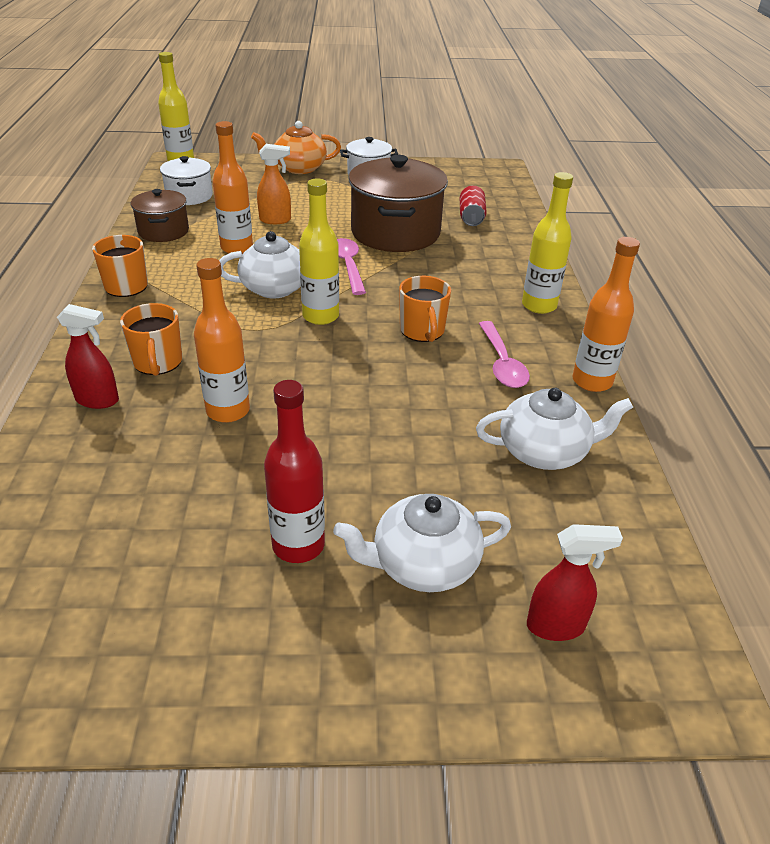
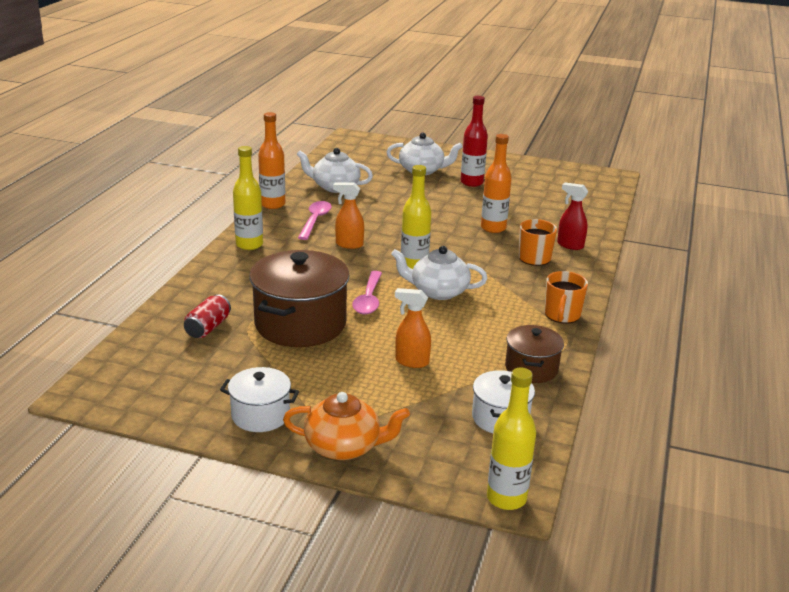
camera: 160 degrees left, 10 degrees down
orange bottle [213,121,253,254] -> none
orange mug [399,276,451,342] -> orange spray bottle [333,182,364,249]
red spray bottle [527,524,623,641] -> none

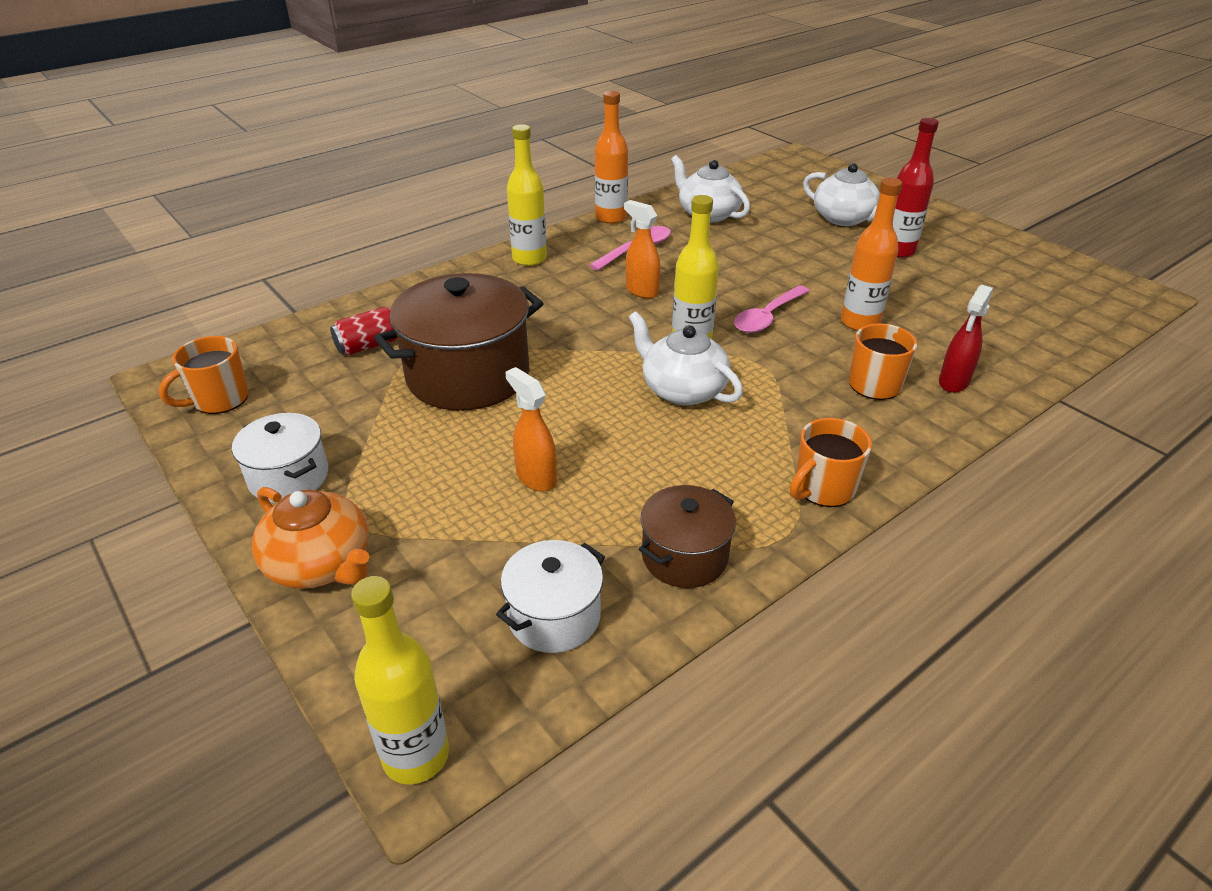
camera: 35 degrees right, 10 degrees up
pink spoon [352,271,382,314] -> pink spoon moved to [734,285,810,333]
red spray bottle [557,182,589,250] -> red spray bottle turned 120 degrees counterclockwise [939,285,993,393]
none -> orange mug [159,336,249,414]

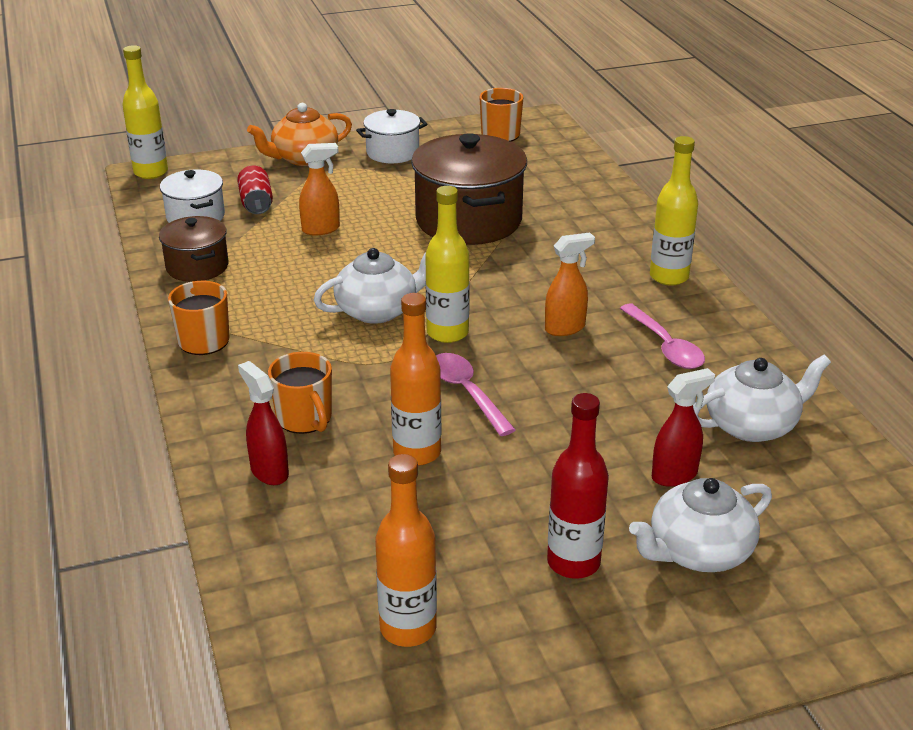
camera: 110 degrees right, 5 degrees down
red can [330,307,397,355] -> red can moved to [237,165,273,214]
orange bottle [595,91,628,224] -> orange bottle moved to [375,454,437,647]
none -> red spray bottle [652,368,715,487]

